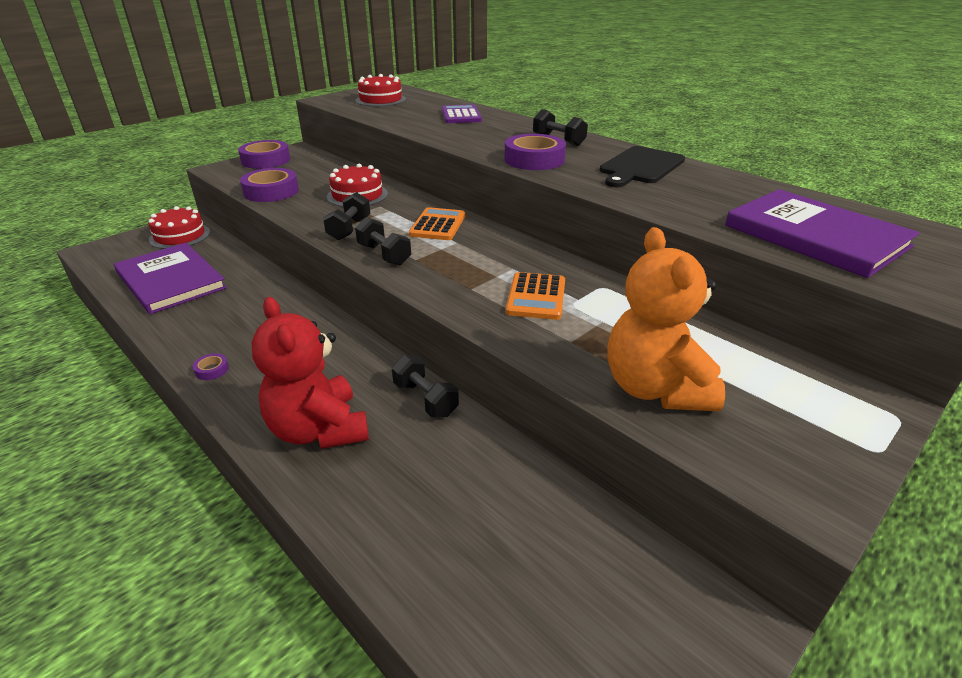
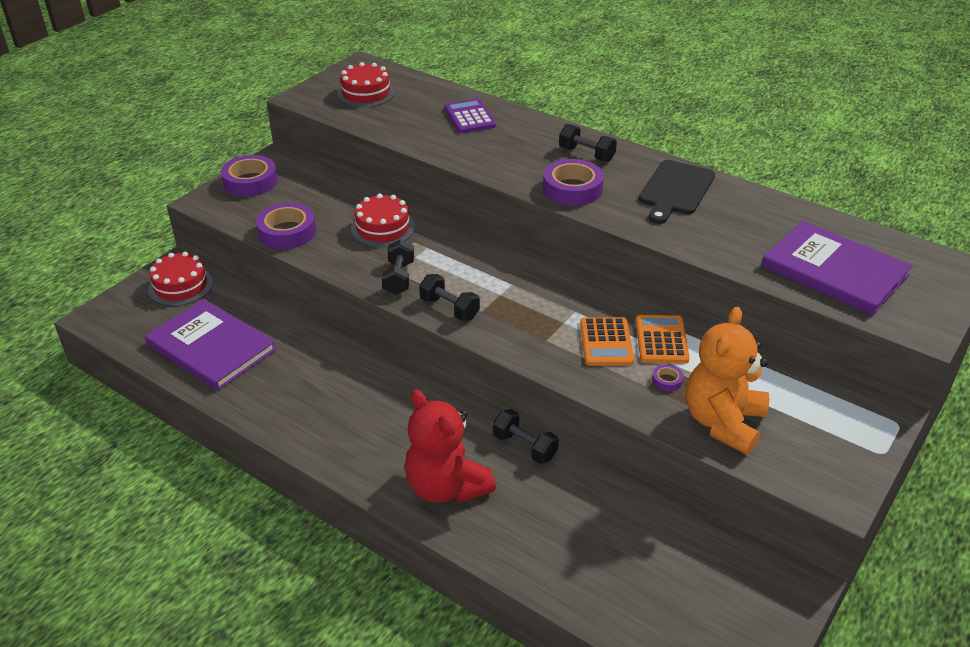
camera: 10 degrees left, 5 degrees up
purple tape [193,353,229,380] -> purple tape moved to [652,364,683,391]
orange calculator [409,207,465,240] -> orange calculator moved to [636,315,690,364]
orange teddy bear [608,227,725,411] -> orange teddy bear turned 45 degrees clockwise [686,307,769,455]

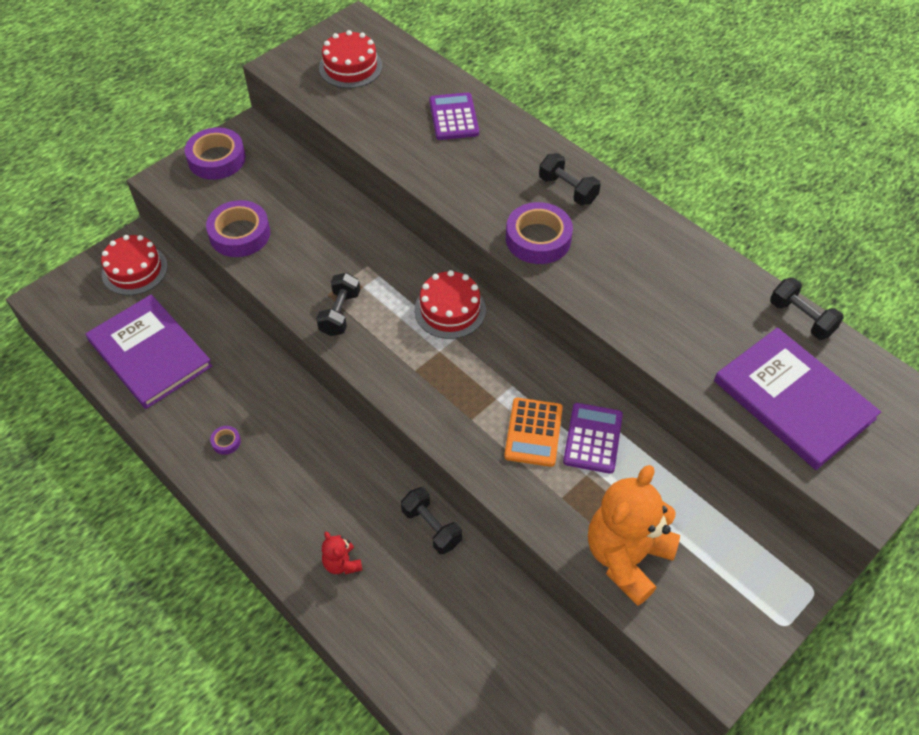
camera: 10 degrees right, 15 degrees up
red cake [351,193,415,247] -> red cake moved to [414,270,486,339]
red teddy bear [405,390,496,504] -> red teddy bear [322,532,362,574], size x0.45
black dumbbell [419,274,480,321] -> black dumbbell moved to [770,278,844,340]
orange calculator [636,315,690,364] -> purple calculator [563,403,623,474]
black cutting board [639,160,715,224] -> none
purple tape [652,364,683,391] -> purple tape moved to [210,426,241,455]

